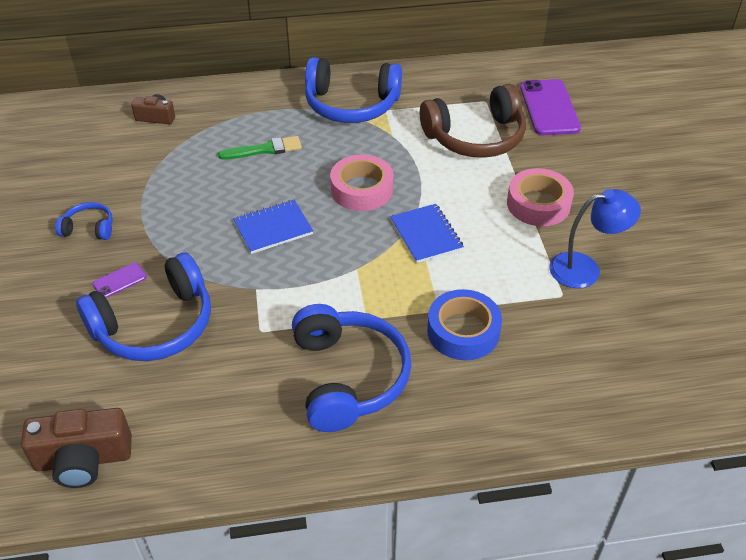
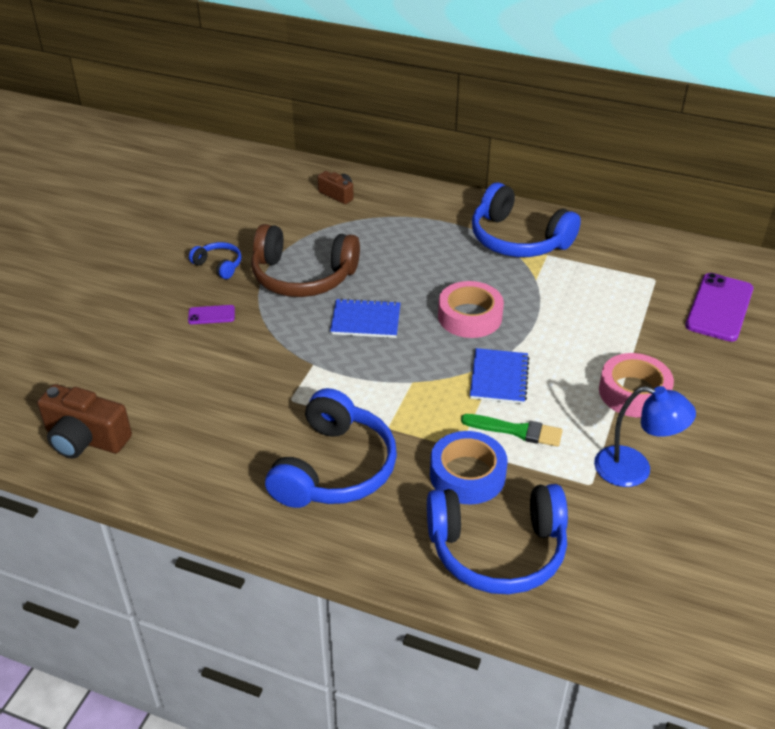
camera: 30 degrees right, 5 degrees down
blue headphones [76,253,211,361] -> blue headphones moved to [427,484,568,594]
green brush [218,136,302,160] -> green brush moved to [461,414,563,447]
brown headphones [420,84,526,158] -> brown headphones moved to [251,224,360,297]

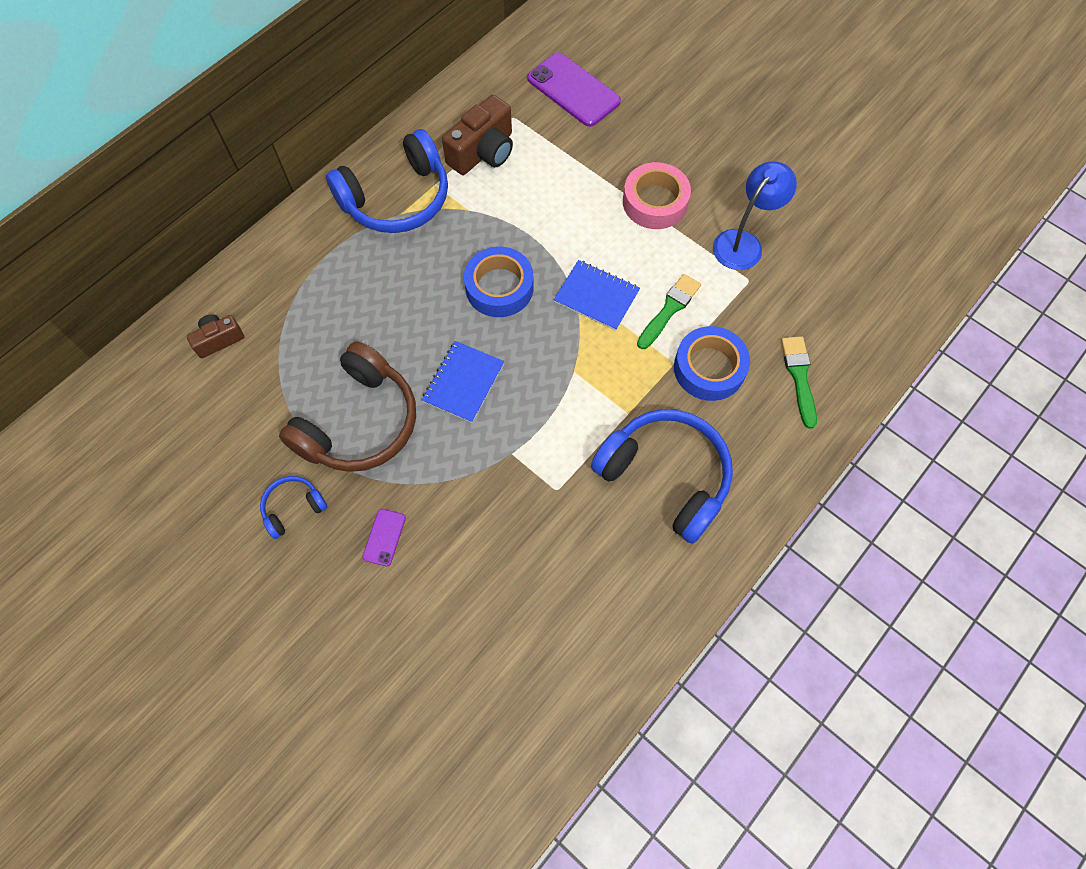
camera: 70 degrees left, 25 degrees up
brown camera [37,384,132,459] -> brown camera moved to [442,95,513,175]
blue headphones [427,484,568,594] -> green brush [781,336,817,429]
pink tape [438,281,504,338] -> blue tape [464,247,534,317]

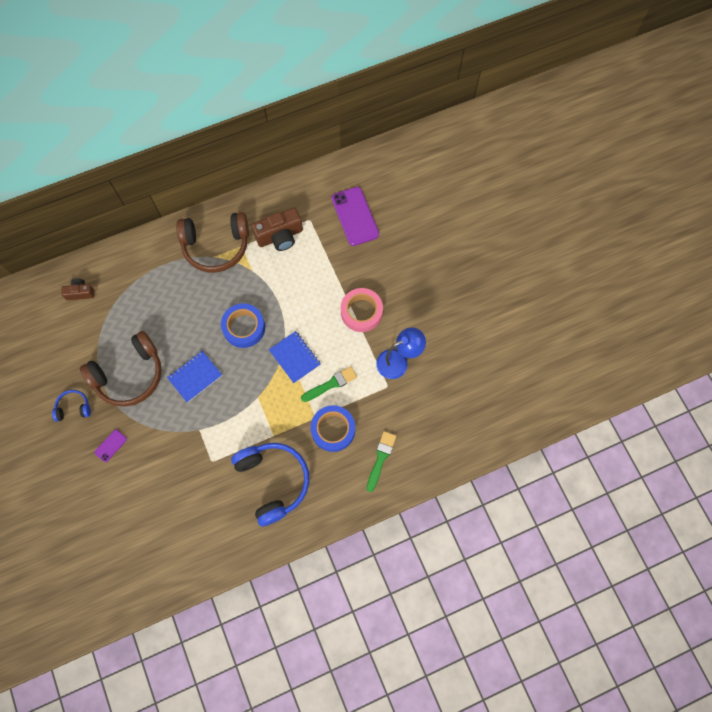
camera: 25 degrees right, 5 degrees up
blue headphones [326,129,448,233] -> brown headphones [176,212,249,273]

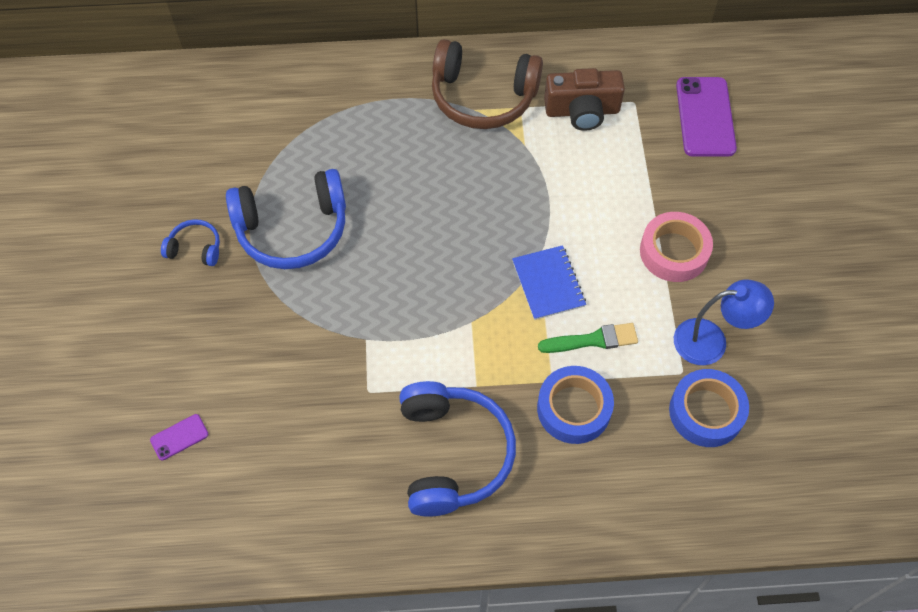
camera: 20 degrees right, 10 degrees down
brown camera [61,278,94,300] -> none
brown headphones [80,331,162,407] -> blue headphones [226,169,346,269]
purple phone [94,429,127,462] -> purple phone moved to [150,414,208,461]
blue notebook [167,351,222,403] -> none
blue tape [221,303,265,348] -> blue tape moved to [669,369,749,447]
green brush [367,431,396,492] -> none

